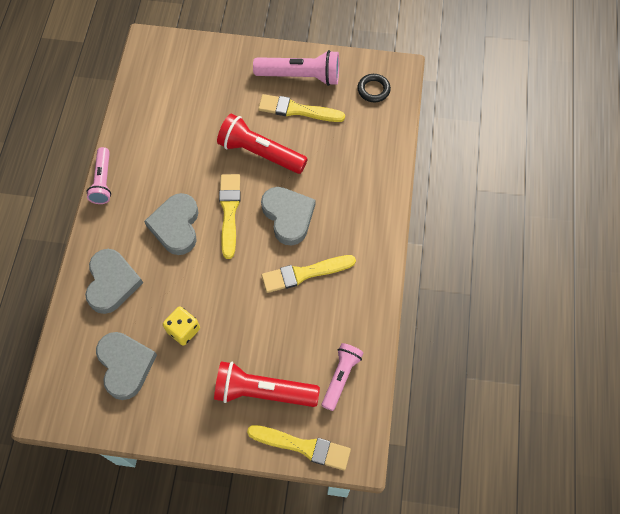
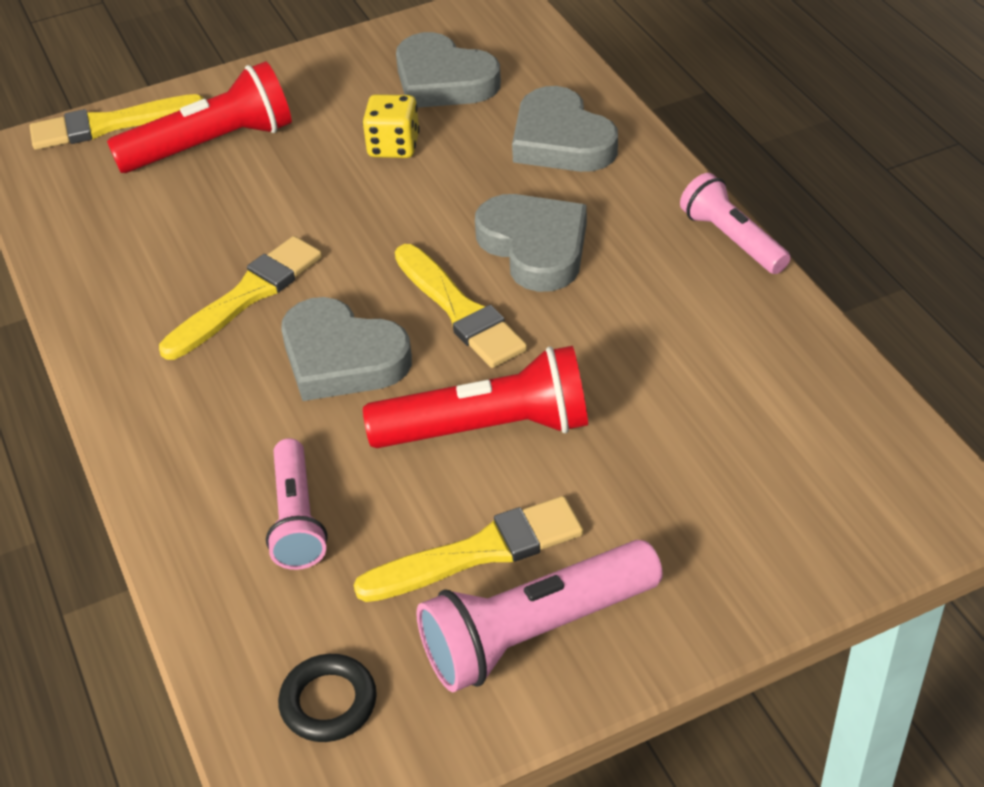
camera: 150 degrees right, 20 degrees down
pink flashlight [322,343,363,411] -> pink flashlight moved to [266,438,327,570]

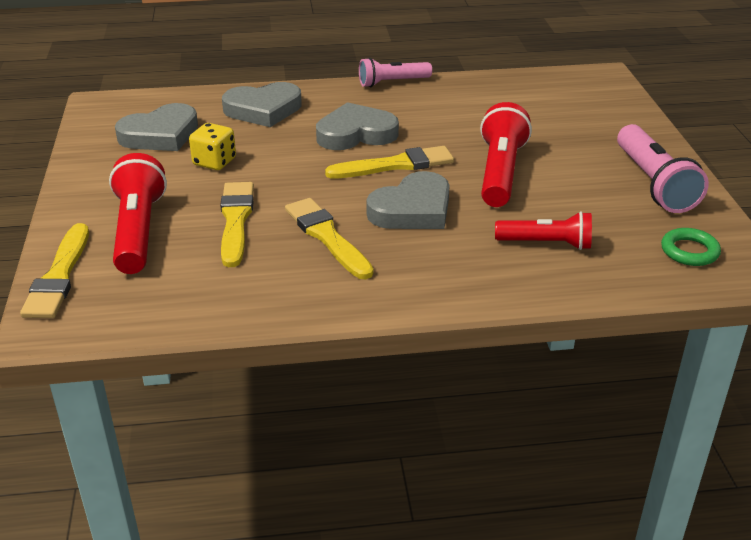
camera: 75 degrees left, 10 degrees down
pink flashlight [266,438,327,570] -> red flashlight [495,212,592,250]
black ring [278,654,377,742] -> green ring [661,228,721,266]
yellow brush [354,496,584,602] -> yellow brush moved to [220,182,254,267]

